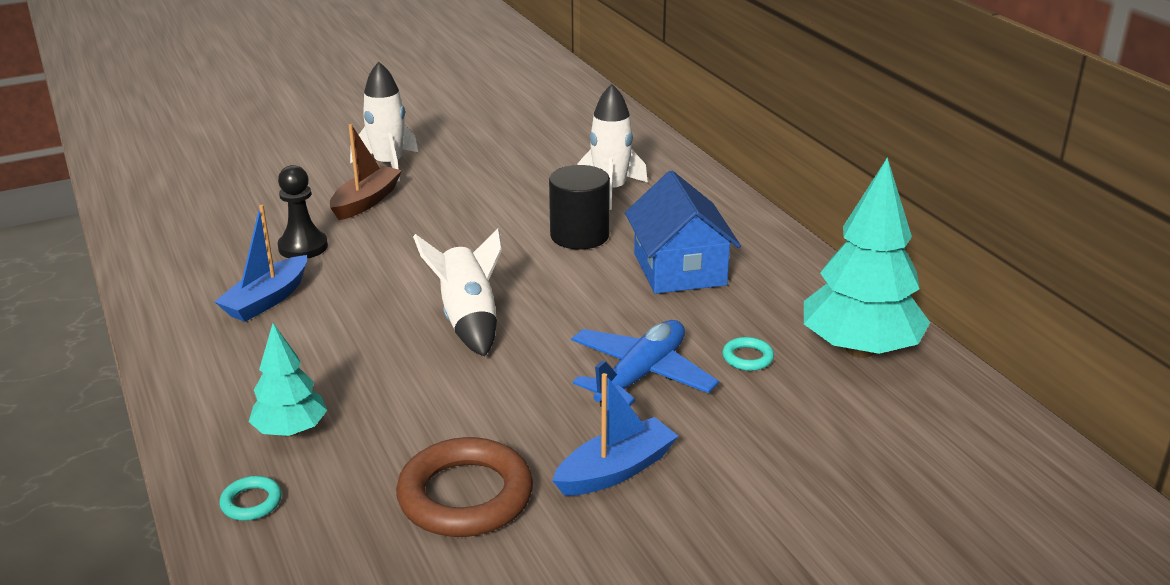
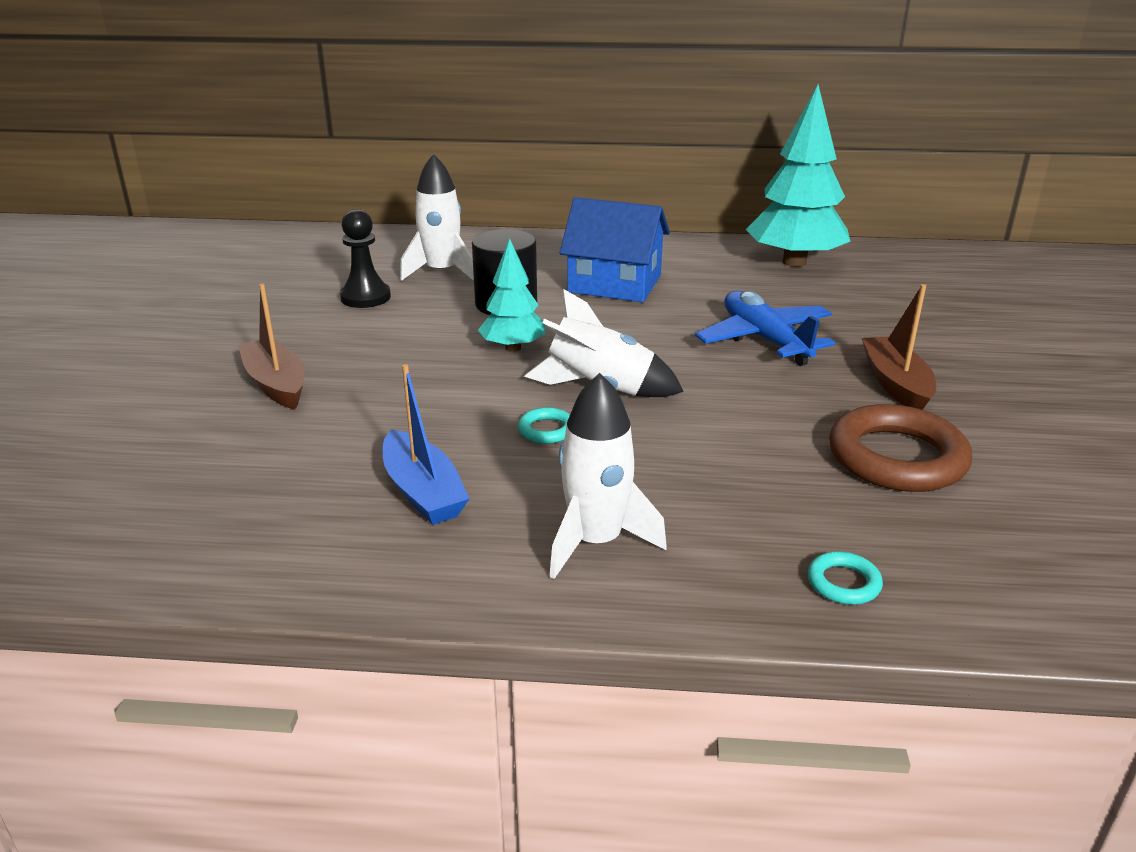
camera: 60 degrees left, 0 degrees up
turquoise tree [249,323,327,437] -> turquoise tree moved to [478,238,546,352]
black pawn [277,165,328,259] -> black pawn moved to [340,209,391,308]
white rocket [350,61,418,182] -> white rocket moved to [549,373,667,579]
blue boat [552,373,678,496] -> brown boat [862,284,936,410]
turquoise ring [722,337,774,371] -> turquoise ring moved to [518,407,570,444]

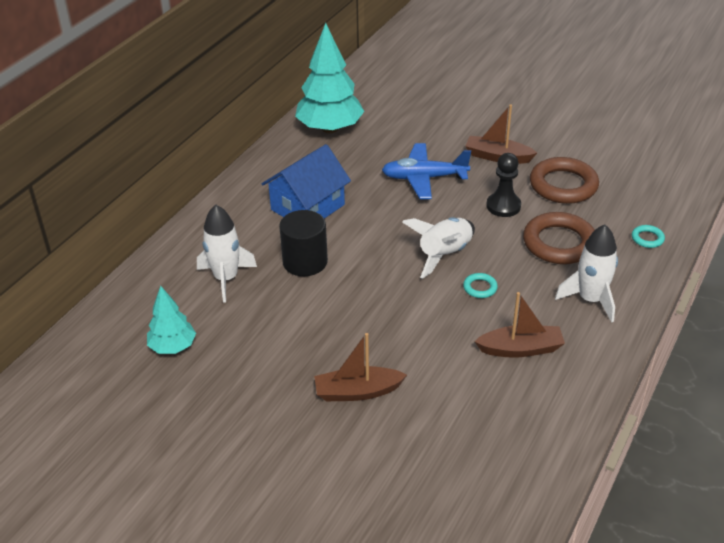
camera: 65 degrees left, 10 degrees up
black pawn [340,209,391,308] -> black pawn moved to [486,153,521,217]
blue boat [383,364,470,525] -> brown boat [474,292,565,358]
turquoise tree [478,238,546,352] -> turquoise tree moved to [147,286,196,354]
none -> brown ring [523,212,595,264]

